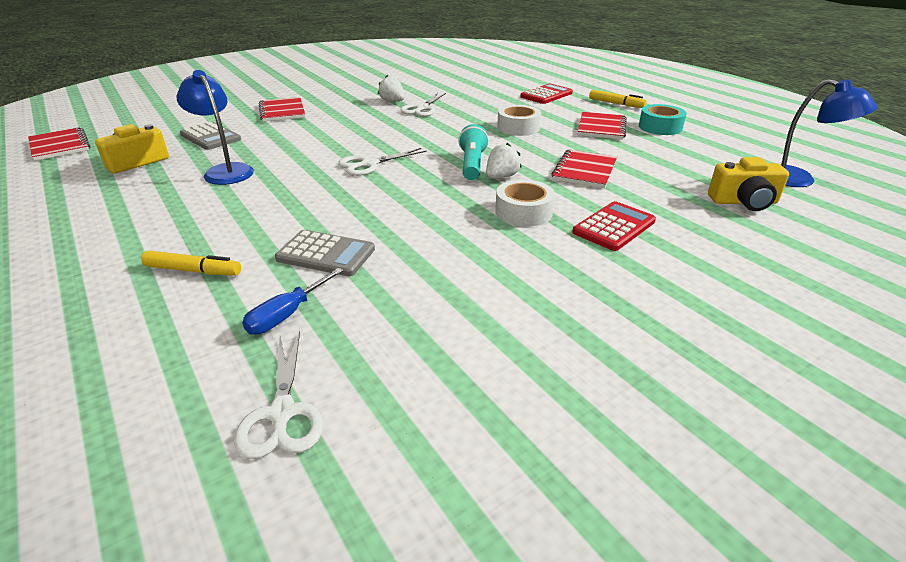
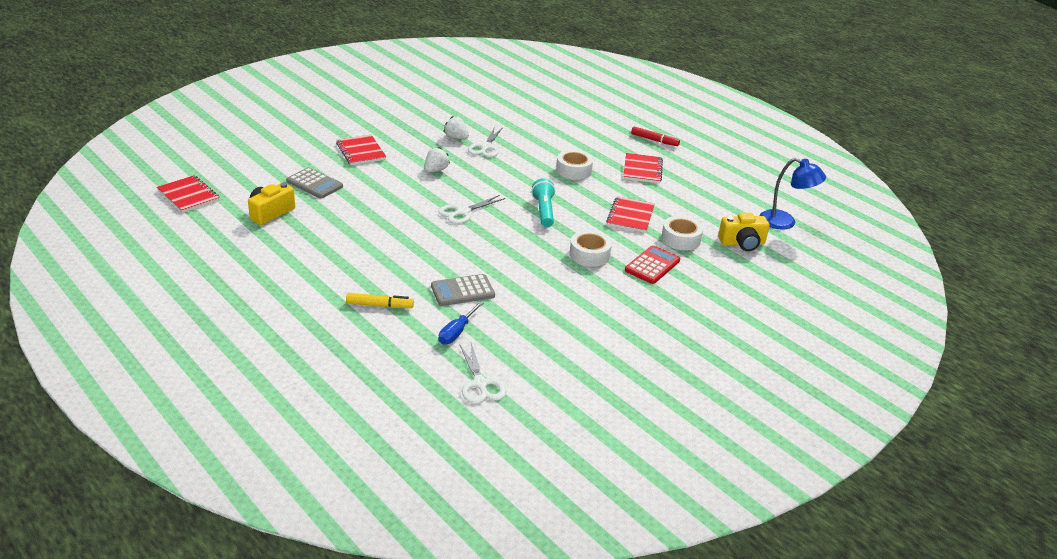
camera: 10 degrees left, 0 degrees up
blue lamp [177,70,254,185] -> none
grey calculator [275,230,375,276] -> grey calculator turned 150 degrees clockwise [431,274,495,306]
white strawberry [486,143,522,179] -> white strawberry moved to [425,147,450,172]
red calculator [520,83,573,104] -> none
yellow marker [589,90,647,108] -> red marker [631,126,680,146]
turquoise tape [639,104,687,135] -> none
none -> white tape [661,216,703,250]

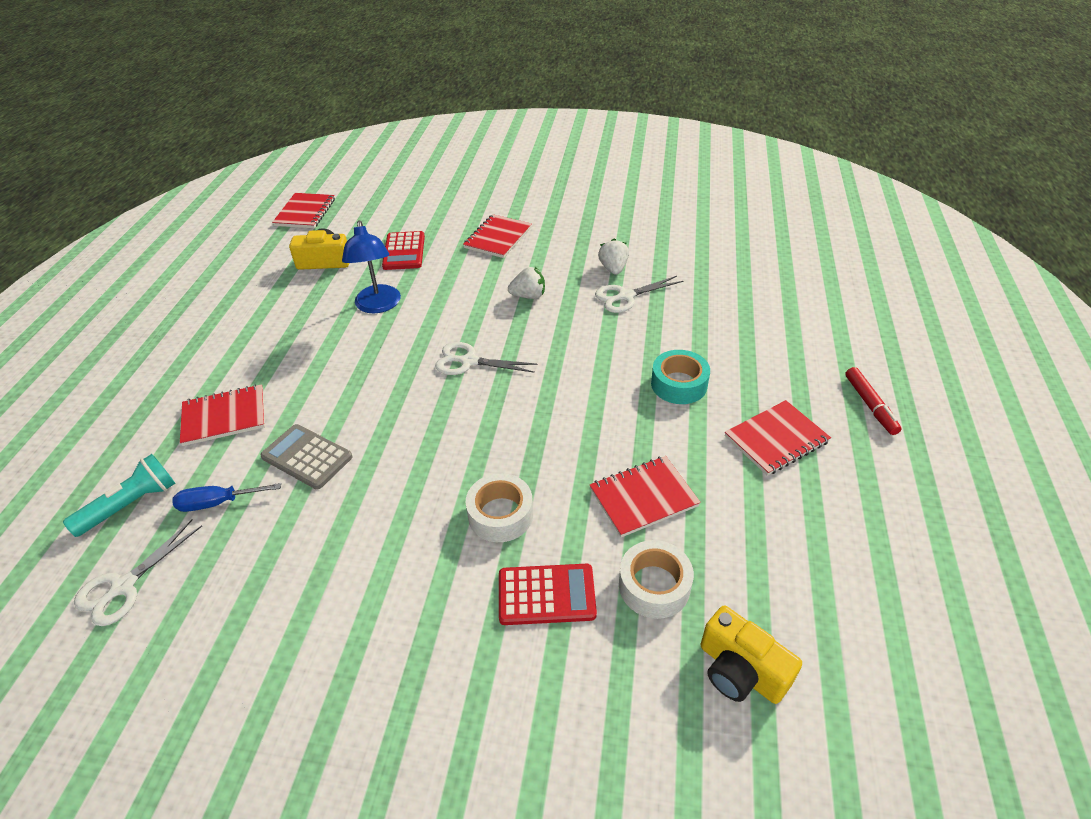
camera: 55 degrees right, 10 degrees up
grey calculator [286,167,343,199] -> red calculator [382,231,425,270]
yellow marker [346,293,414,308] -> red notebook [180,384,265,446]
turquoise flashlight [531,178,555,227] -> turquoise flashlight moved to [63,454,175,537]
white tape [556,150,593,180] -> turquoise tape [651,350,710,404]
blue lamp [760,158,826,230] -> blue lamp moved to [342,220,401,313]

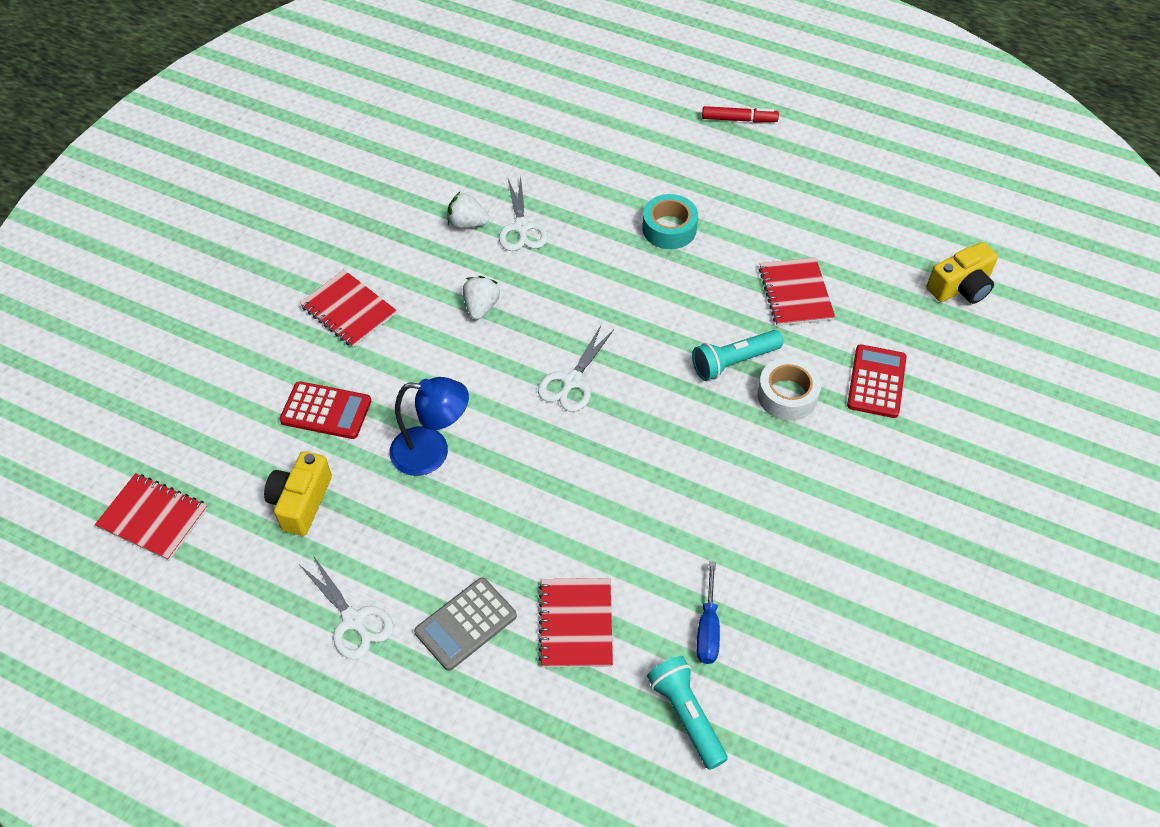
camera: 75 degrees left, 10 degrees up
white scissors [74,519,202,626] -> white scissors moved to [300,555,394,659]
grey calculator [260,424,353,490] -> grey calculator moved to [414,577,517,671]
white tape [619,540,694,619] -> none
red notebook [725,400,831,476] -> none
none -> turquoise flashlight [692,330,783,381]

